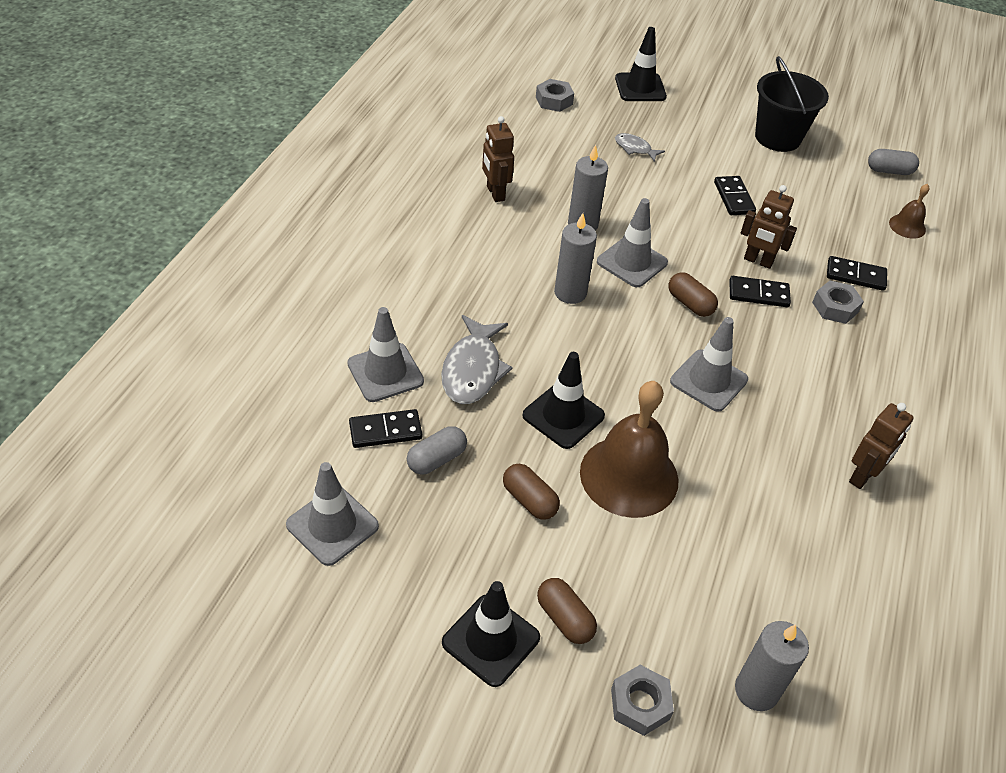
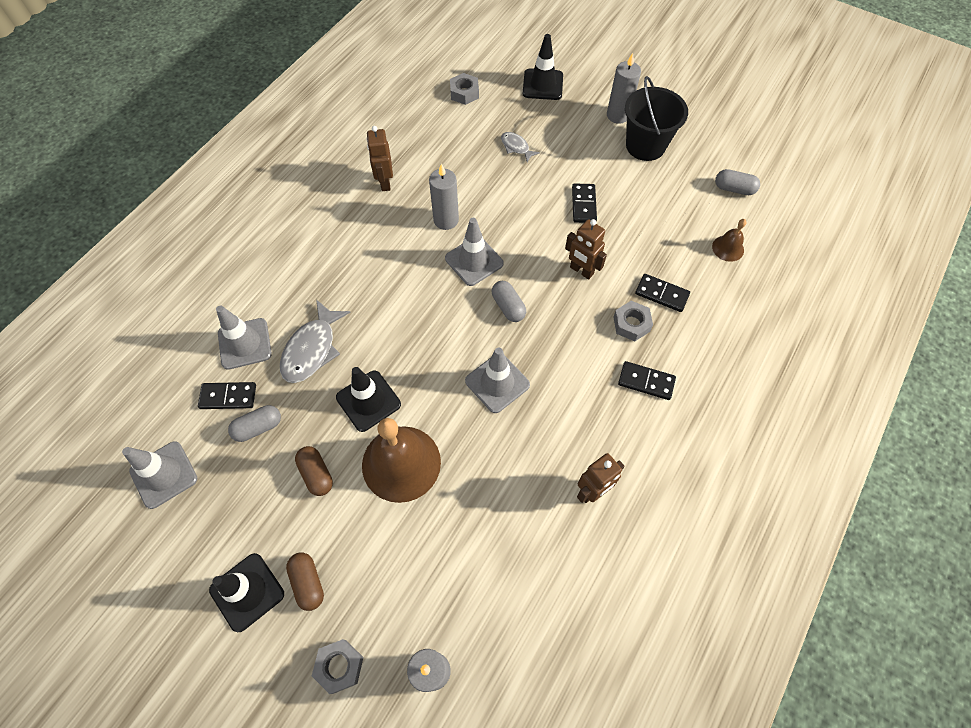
camera: 15 degrees right, 15 degrees up
grey candle [554,213,597,304] -> grey candle moved to [607,53,641,124]
brown capsule [669,272,718,317] -> grey capsule [492,281,526,322]
black domino [729,276,791,307] -> black domino moved to [618,361,676,400]

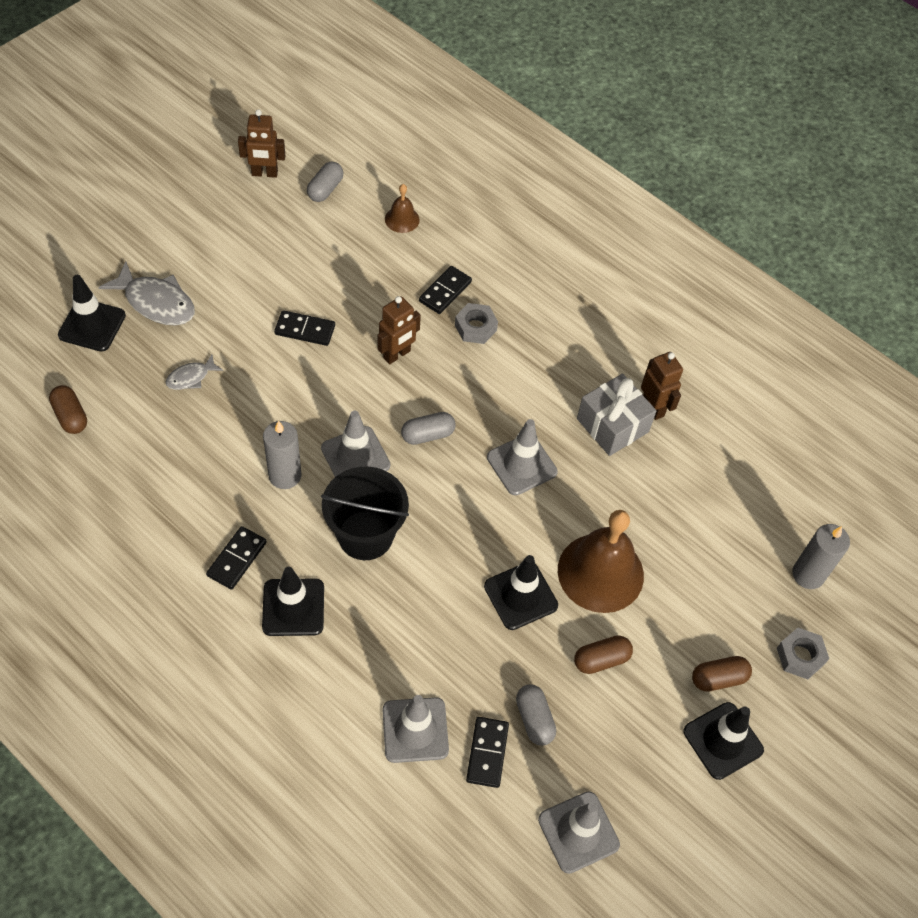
camera: 85 degrees left, 5 degrees down
grey fish [280,300,351,383] -> grey fish moved to [98,261,195,325]
brown robot [366,126,393,191] -> brown robot moved to [238,109,285,178]
grey nut [450,73,479,105] -> brown capsule [49,385,87,434]
grey candle [607,53,641,124] -> none
black domino [618,361,676,400] -> black domino moved to [206,526,267,590]
black bucket [625,76,688,161] -> black bucket moved to [321,466,409,560]
none -> black traffic cone [262,567,324,636]
none -> grey gift [577,374,656,456]

